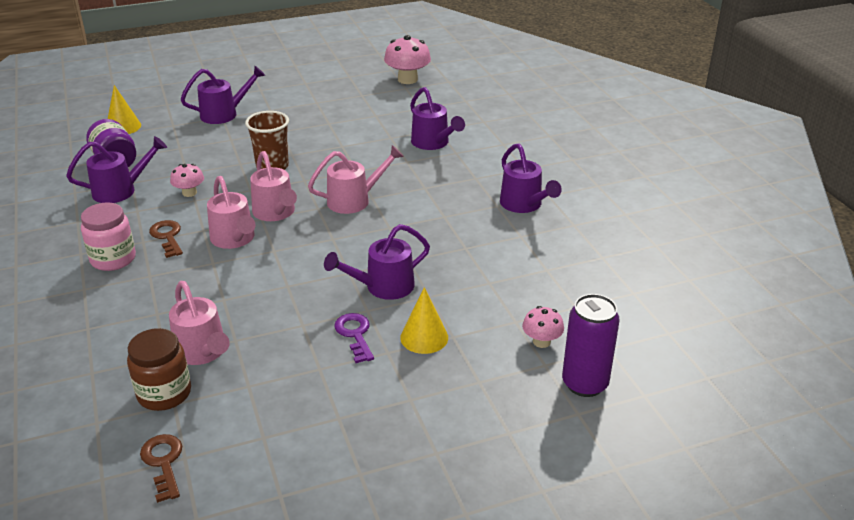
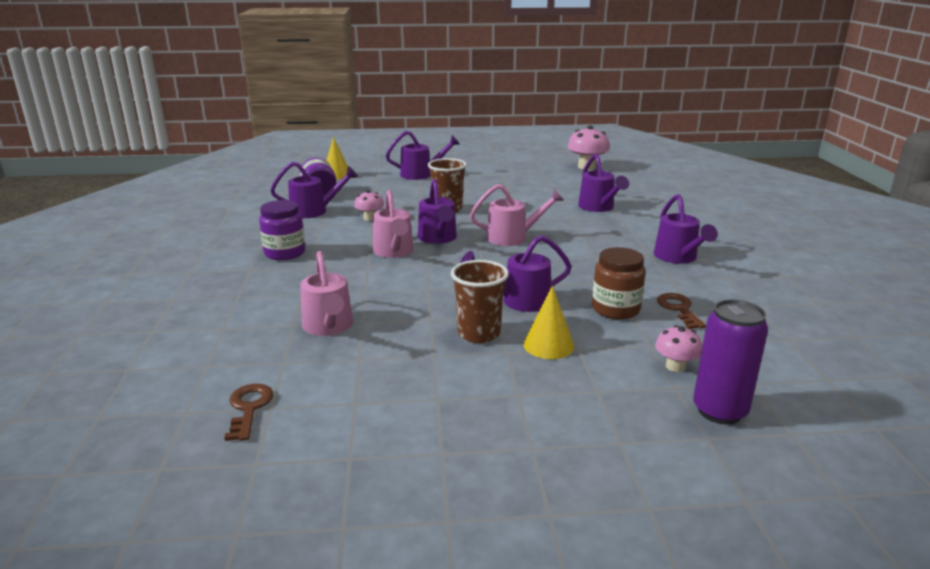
camera: 15 degrees right, 10 degrees down
pink jar [81,202,136,271] -> purple jar [259,200,305,260]
brown jar [127,328,191,411] -> brown jar moved to [592,247,646,319]
brown key [149,220,183,258] -> brown key moved to [657,293,706,329]
pink watering can [250,151,297,221] -> purple watering can [418,179,457,244]
purple key [334,313,374,363] -> brown cup [451,260,509,343]

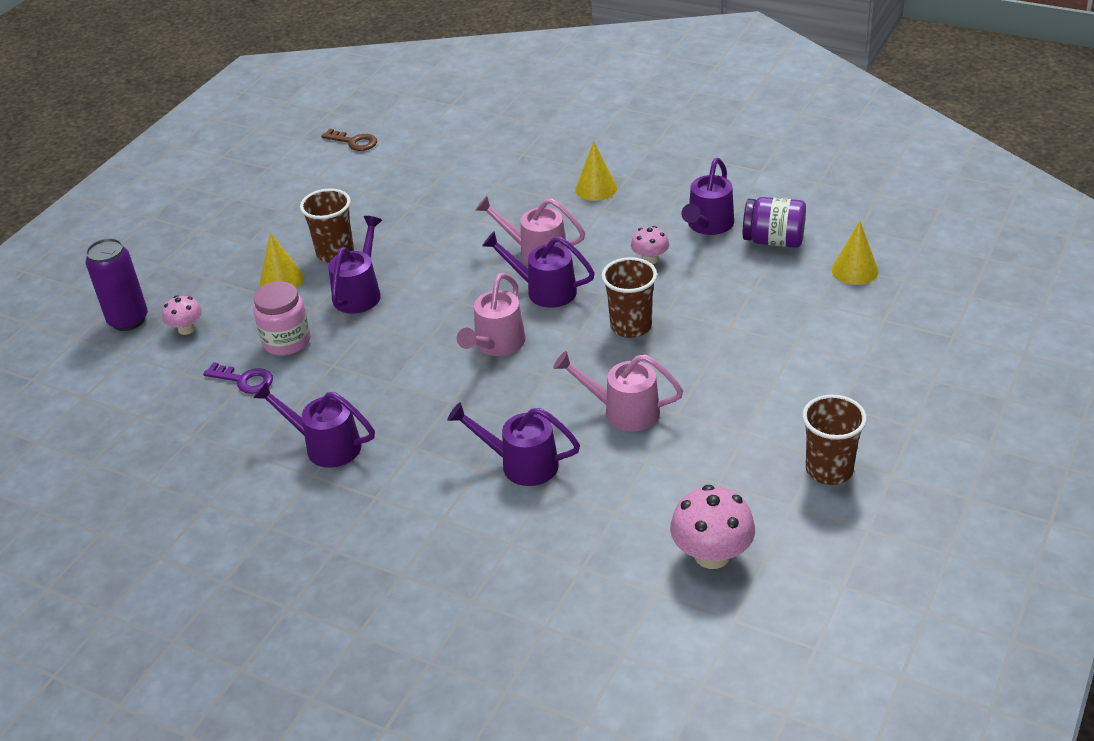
camera: 125 degrees right, 15 degrees up
purple jar [259,200,305,260] -> yellow cone [575,141,617,201]
pink watering can [300,251,353,336] -> pink watering can moved to [553,351,683,432]
purple watering can [385,131,460,180] -> none
brown jar [592,247,646,319] -> pink jar [253,282,310,356]
brown key [657,293,706,329] -> purple key [203,362,273,394]
none -> brown cup [802,395,867,485]

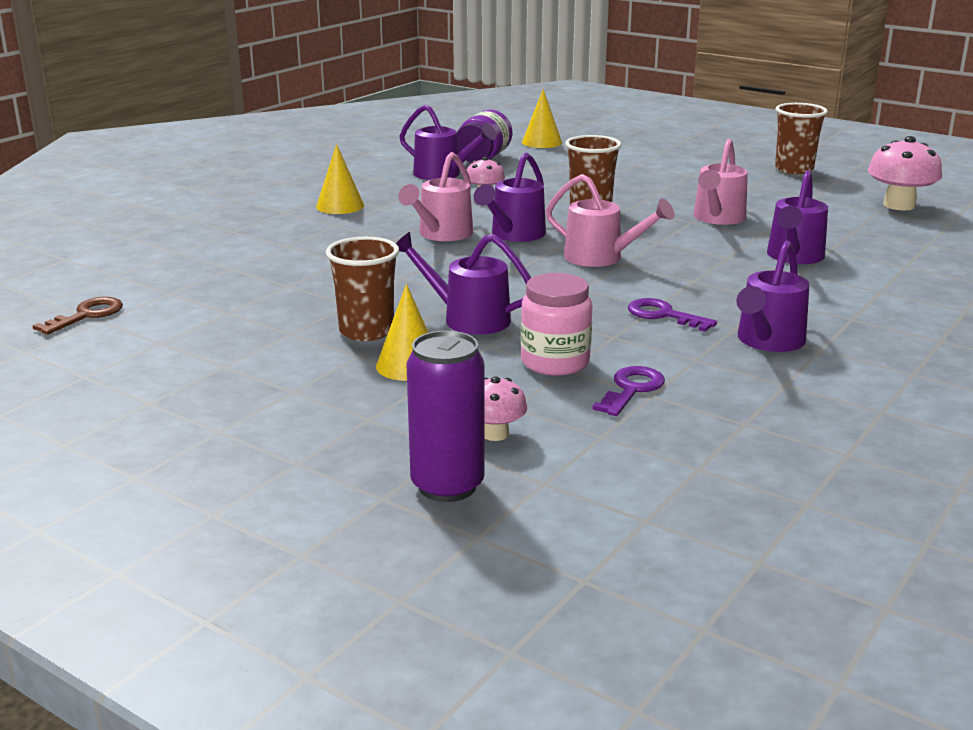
camera: 85 degrees left, 15 degrees down
none -> purple key [628,298,717,332]

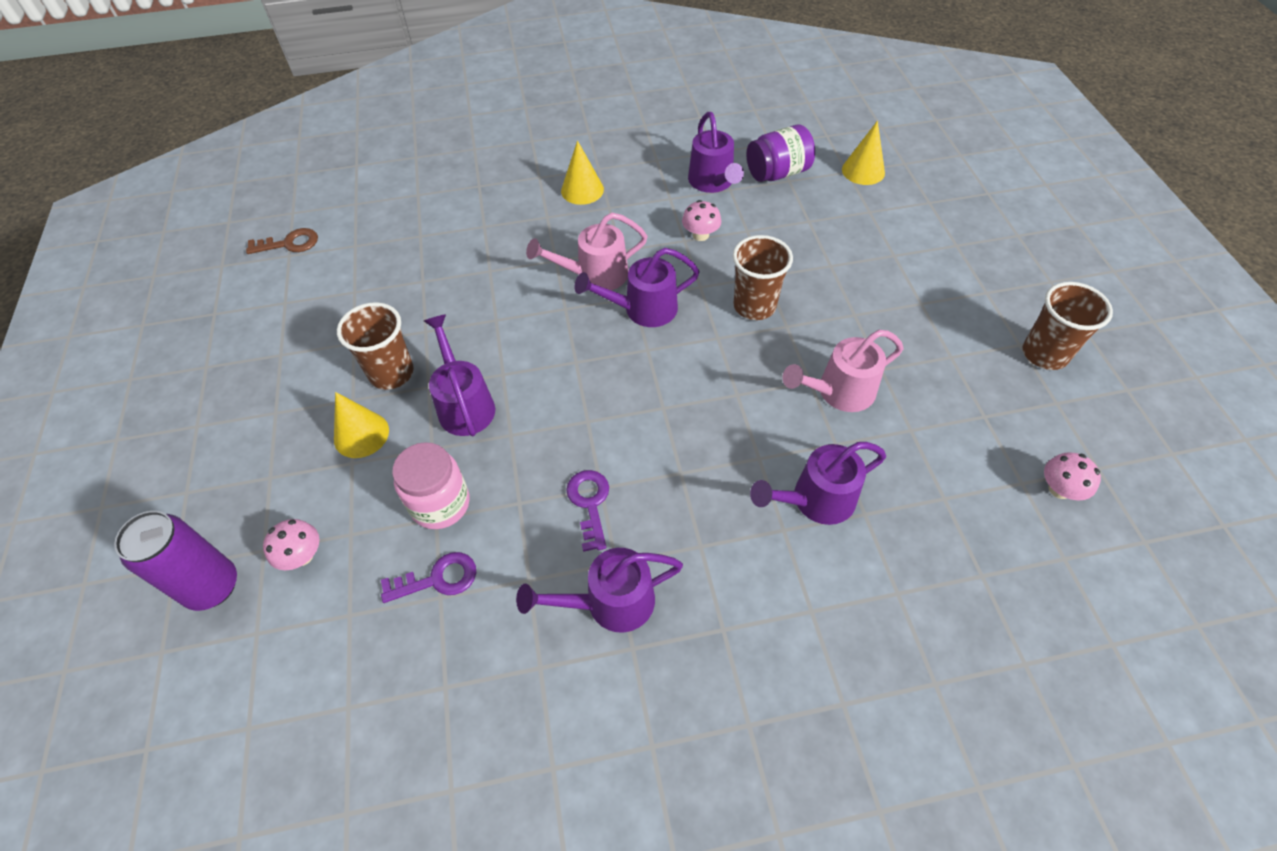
camera: 45 degrees right, 30 degrees up
pink watering can [546,174,675,267] -> none
pink mushroom [868,136,942,211] -> pink mushroom [1044,452,1101,500], size x0.58

